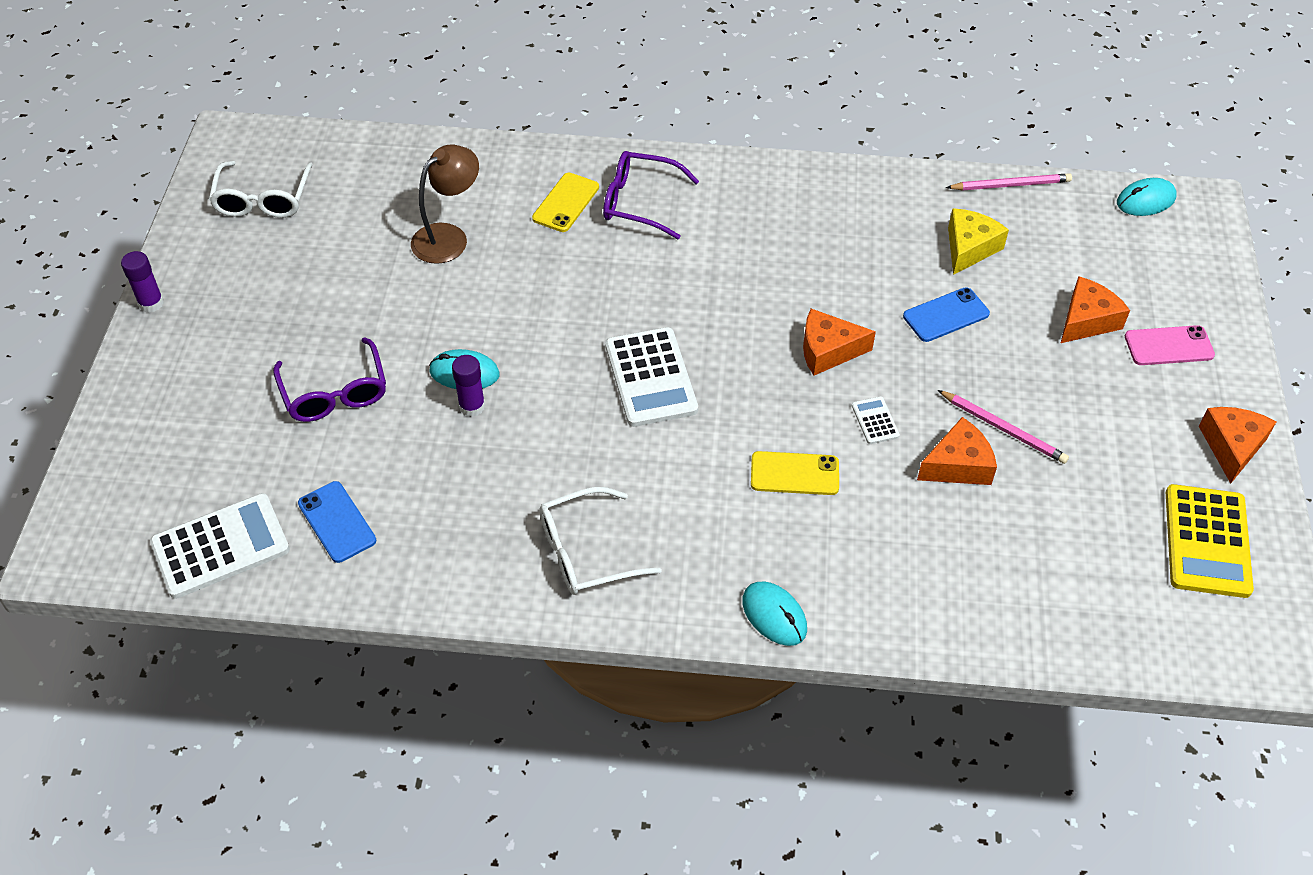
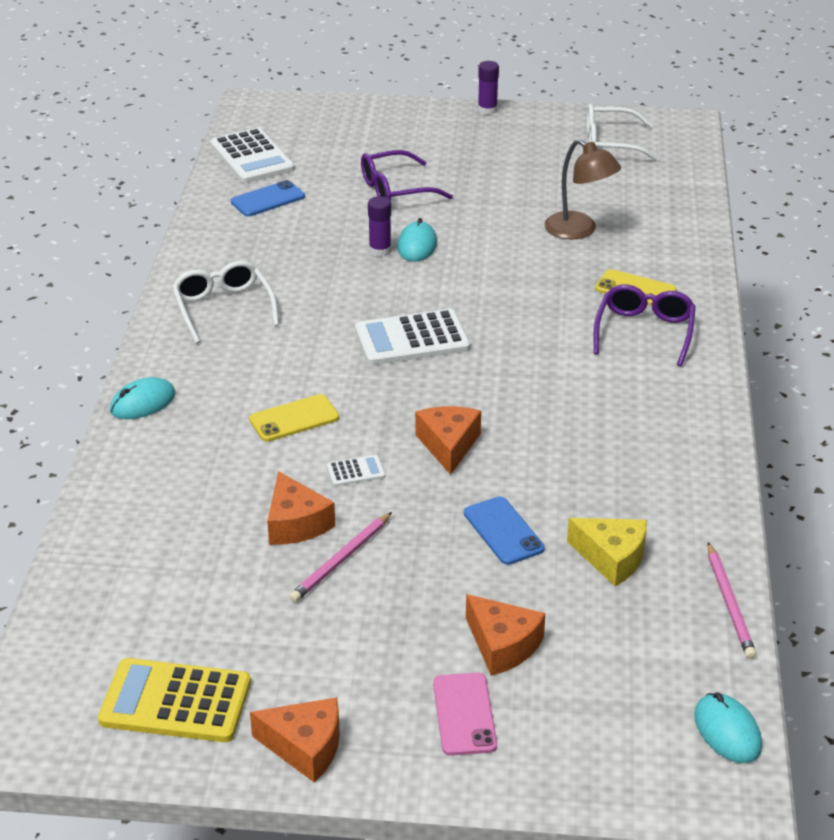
camera: 90 degrees right, 15 degrees down
yellow phone [751,451,839,495] -> yellow phone turned 60 degrees clockwise [249,394,339,442]

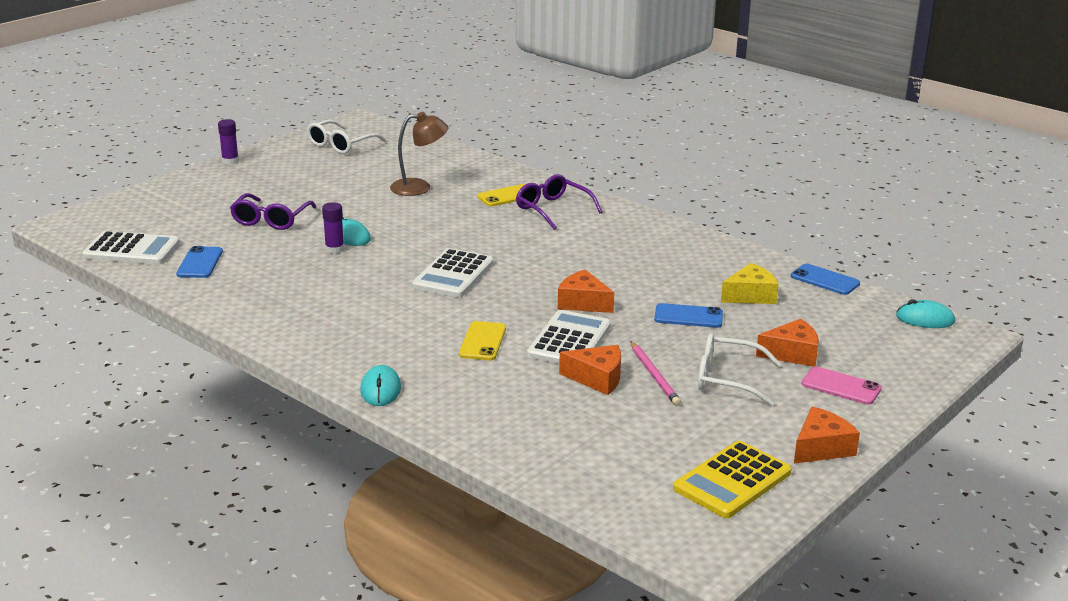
camera: 55 degrees left, 10 degrees down
white glasses [172,261,279,343] -> white glasses moved to [698,333,781,406]
white calculator [327,455,385,486] -> white calculator [527,310,611,364], size x2.17
pink pencil [708,542,757,659] -> blue phone [791,263,860,295]

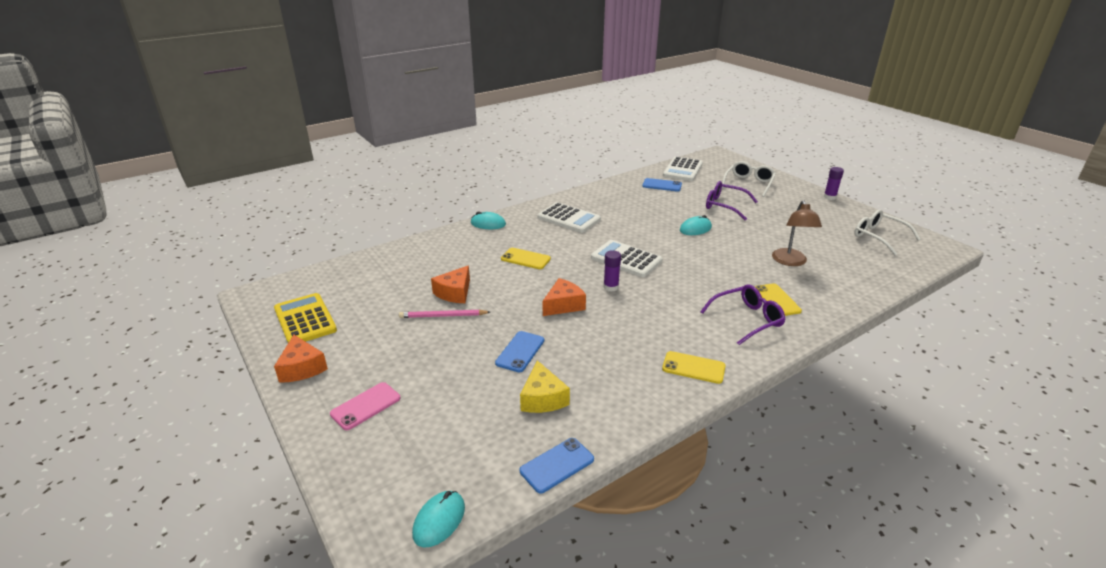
camera: 105 degrees right, 5 degrees up
purple glue stick [322,202,344,254] -> purple glue stick moved to [603,250,621,292]
white calculator [527,310,611,364] -> white calculator moved to [537,202,601,233]
white glasses [698,333,781,406] -> white glasses moved to [722,161,776,197]
orange cheese [756,319,819,367] -> none
none -> yellow phone [662,351,726,384]

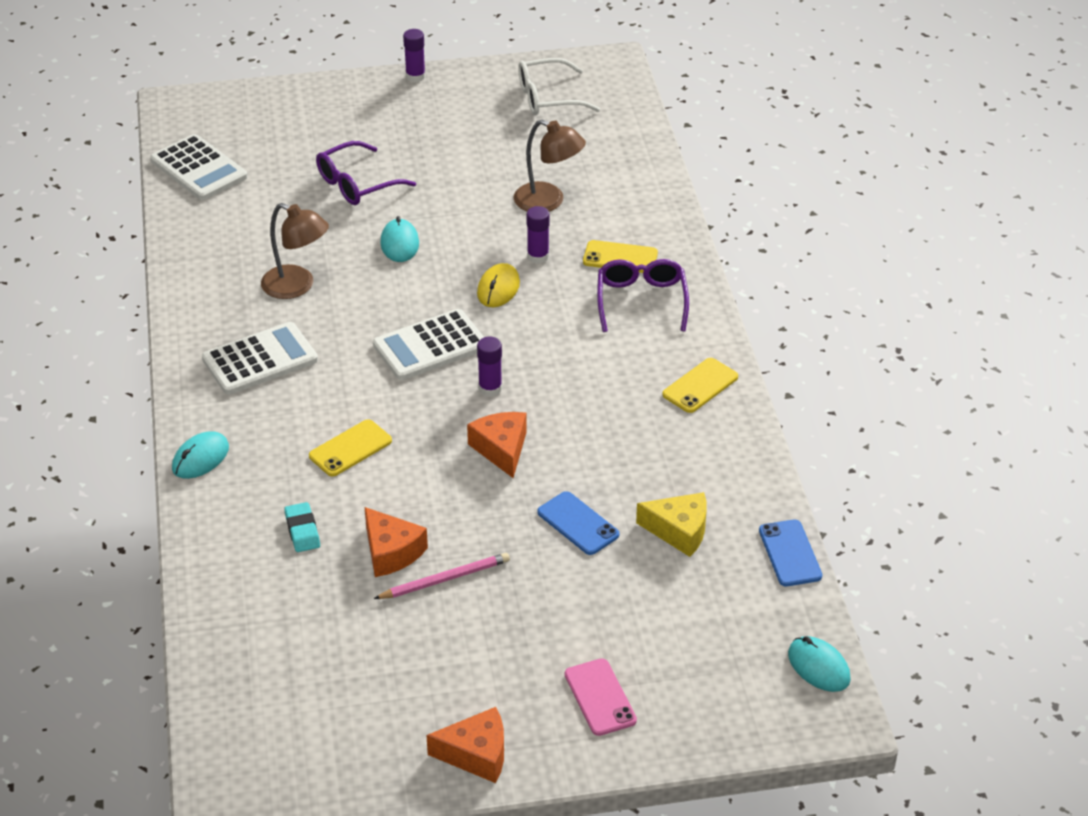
camera: 65 degrees left, 10 degrees up
yellow calculator [274,293,337,343] -> none
pink pencil [399,310,490,318] -> pink pencil turned 135 degrees counterclockwise [374,553,510,599]
blue phone [642,178,682,192] -> none
white glasses [722,161,776,197] -> none
none -> brown lamp [261,203,329,299]
none -> turquoise eraser [284,502,320,552]
none -> yellow mouse [477,263,520,307]
none -> purple glue stick [527,206,550,264]

